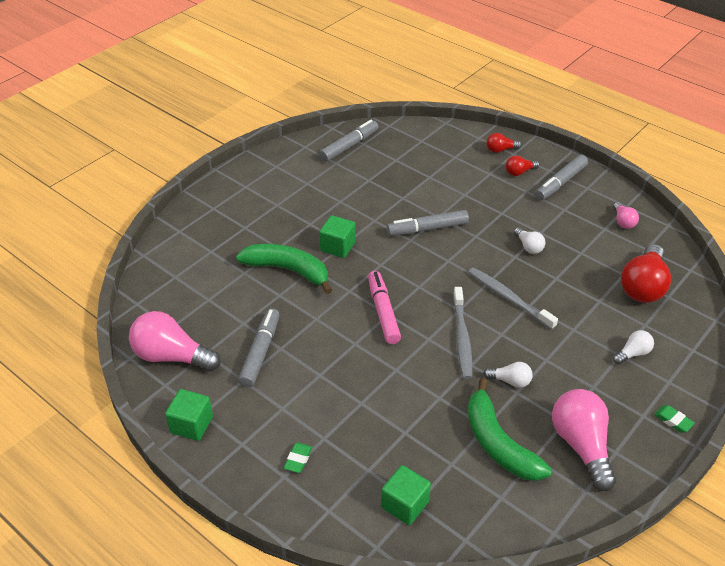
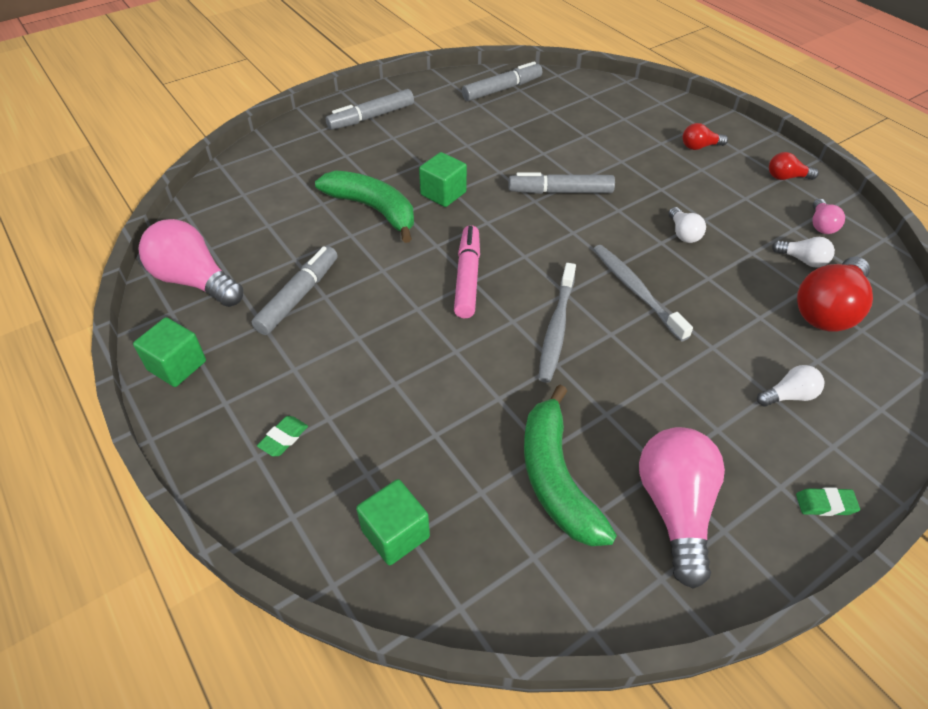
camera: 15 degrees right, 5 degrees up
white light bulb [483,362,533,388] -> white light bulb moved to [772,237,835,268]
red light bulb [486,133,522,153] -> red light bulb moved to [769,152,819,180]
grey marker [535,155,588,200] -> grey marker moved to [326,89,414,130]
green eraser [654,405,695,433] -> green eraser turned 60 degrees counterclockwise [796,487,860,516]

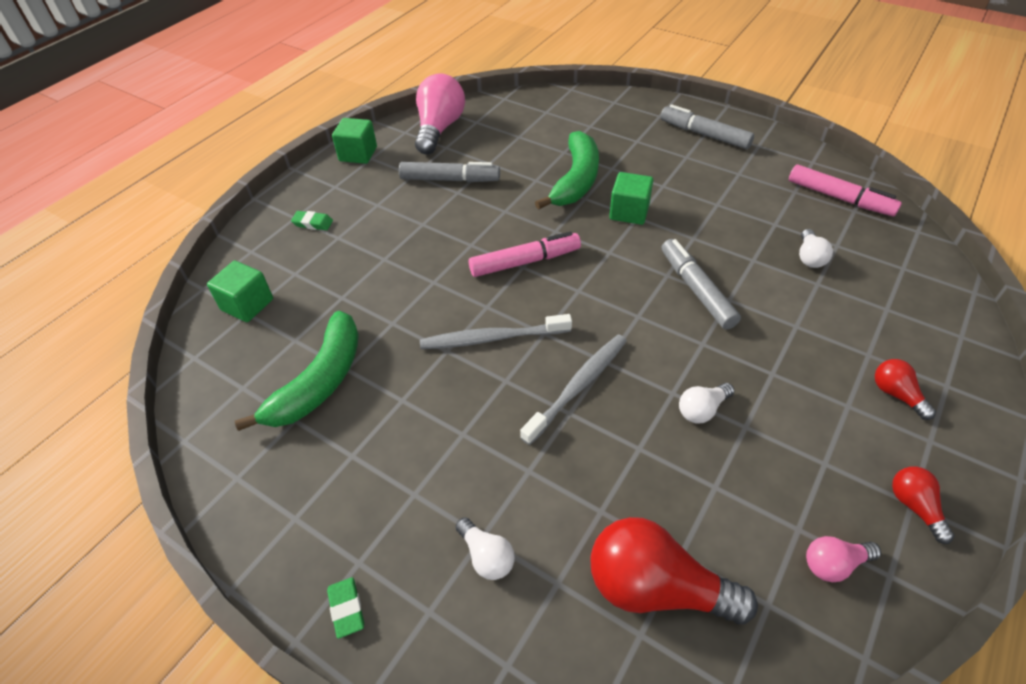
camera: 70 degrees right, 0 degrees up
grey marker [462,61,542,101] -> pink marker [789,164,902,216]
green banana [524,385,617,546] -> green banana turned 150 degrees clockwise [235,311,359,431]
pink light bulb [639,427,725,589] -> none
white light bulb [772,237,835,268] -> white light bulb moved to [799,229,833,268]

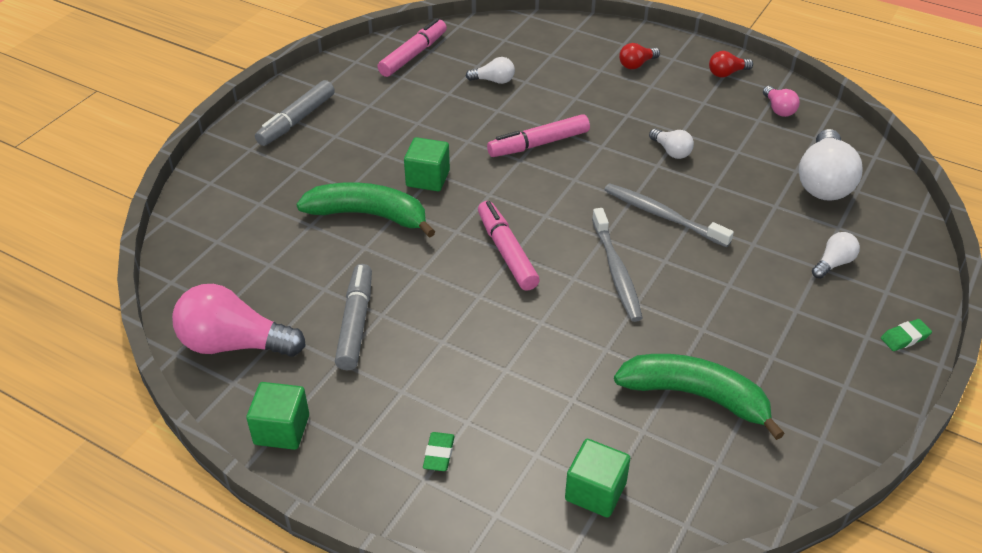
camera: 95 degrees left, 5 degrees down
red light bulb [590,517,758,625] -> white light bulb [799,129,863,201]
grey marker [662,239,741,330] -> pink marker [487,114,590,157]

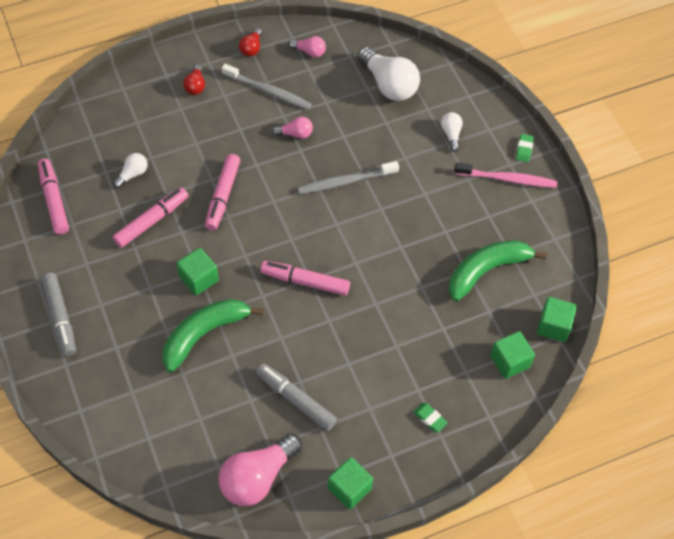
camera: 55 degrees left, 15 degrees up
grey toothbrush [592,208,643,322] -> grey toothbrush moved to [222,64,312,110]
white light bulb [649,128,694,159] -> pink light bulb [272,117,313,139]
none -> pink marker [112,187,188,248]
none -> pink toothbrush [454,162,557,188]
none -> green cube [537,297,577,342]

